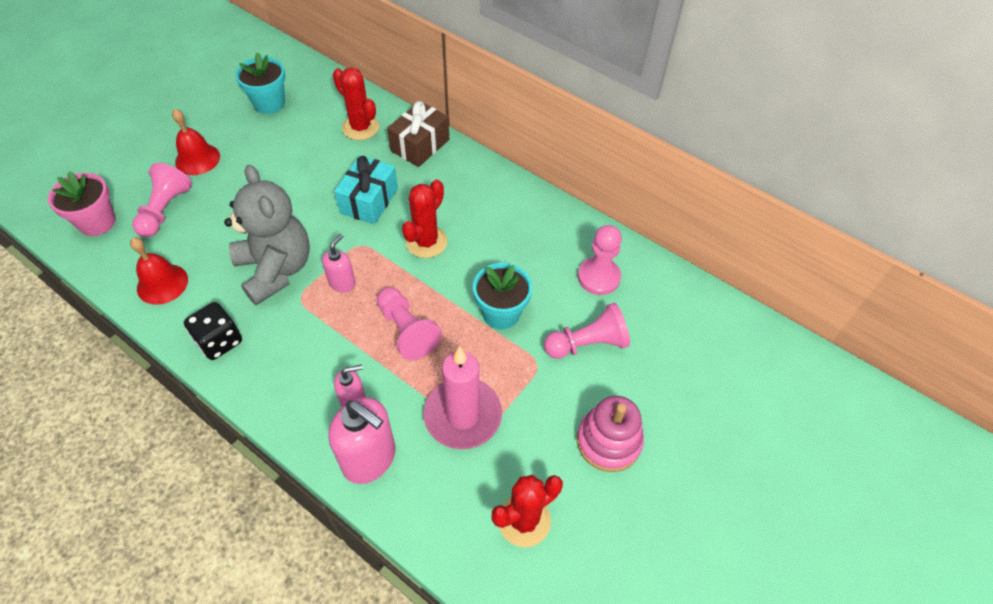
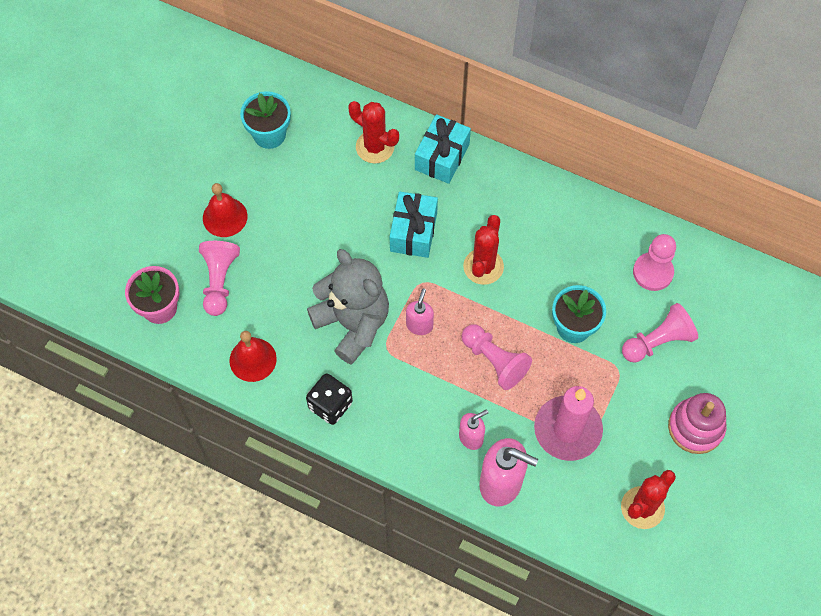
camera: 10 degrees left, 10 degrees up
brown gift [387,101,449,167] -> turquoise gift [415,114,471,184]

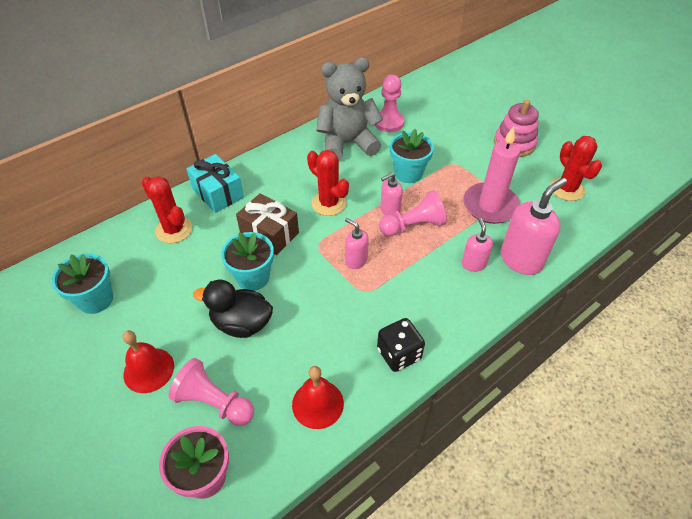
camera: 65 degrees left, 15 degrees down
grey teddy bear [307,249,389,365] -> grey teddy bear moved to [316,57,383,160]
red cactus [348,101,399,163] -> red cactus turned 75 degrees clockwise [142,176,192,243]
turquoise gift [390,192,438,258] -> brown gift [236,193,299,255]
pink pawn [622,303,698,363] -> none
none -> black duck [193,280,273,338]
none -> turquoise flower pot [221,232,274,291]
none -> pink soap dispenser [380,173,403,215]

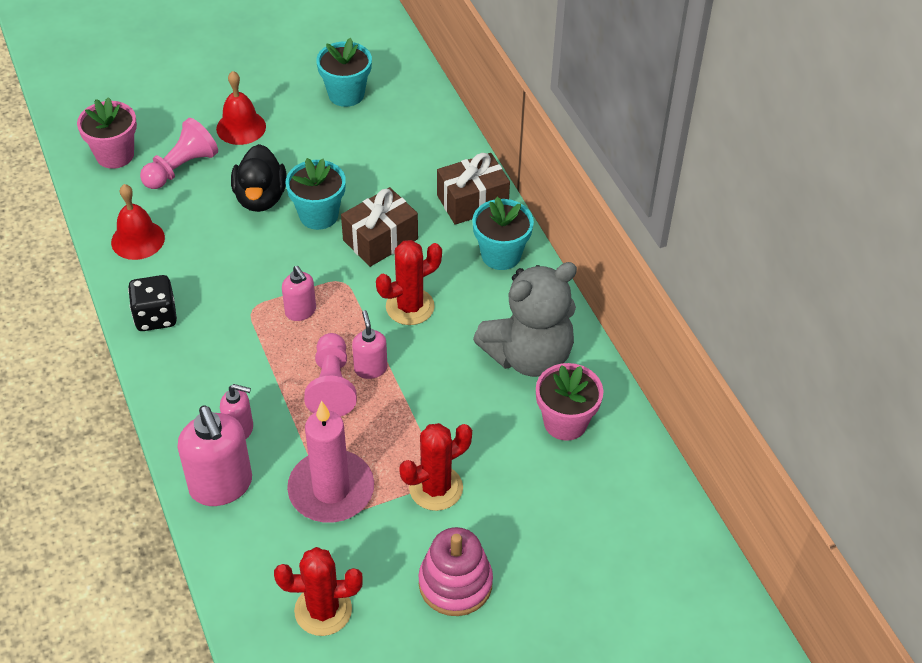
camera: 105 degrees right, 0 degrees up
red cactus [142,176,192,243] -> red cactus moved to [399,423,472,511]
turquoise gift [186,154,244,213] -> brown gift [437,153,510,225]
black duck [193,280,273,338] -> black duck turned 150 degrees clockwise [231,144,287,212]
grey teddy bear [316,57,383,160] -> grey teddy bear turned 60 degrees clockwise [473,262,577,377]
pink soap dispenser [345,218,369,269] -> pink soap dispenser turned 90 degrees clockwise [282,266,316,321]
pink pawn [375,75,404,132] -> pink flower pot [536,363,603,441]
turquoise flower pot [390,129,434,183] -> turquoise flower pot moved to [472,197,534,270]

